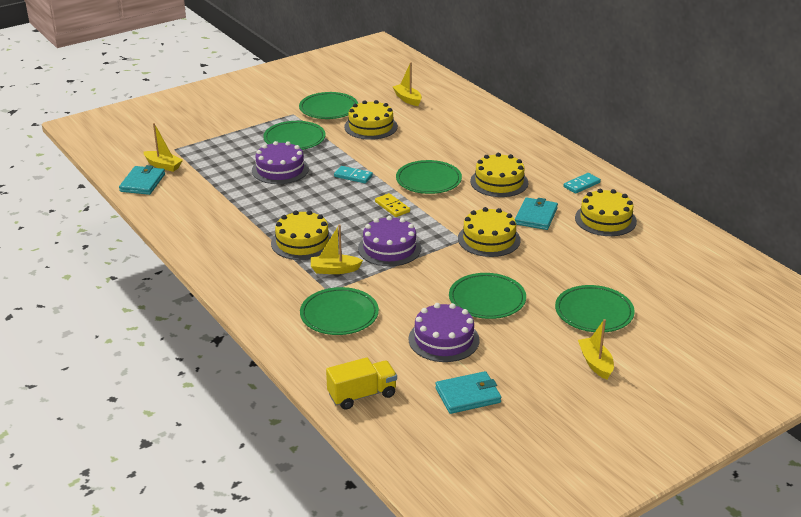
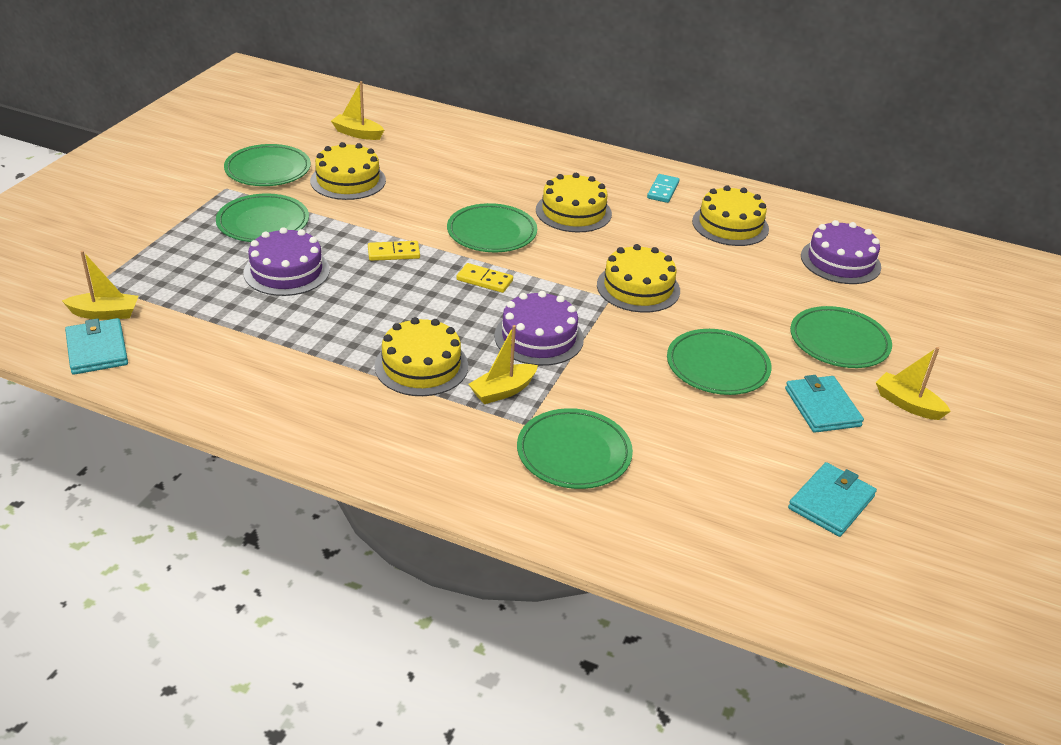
camera: 35 degrees left, 5 degrees up
yellow truck [326,357,397,410] -> none
turquoise domino [334,166,373,183] -> yellow domino [368,241,420,261]
purple cake [409,303,480,362] -> purple cake moved to [801,220,881,284]
turquoise wallet [515,197,558,230] -> turquoise wallet moved to [785,375,864,433]

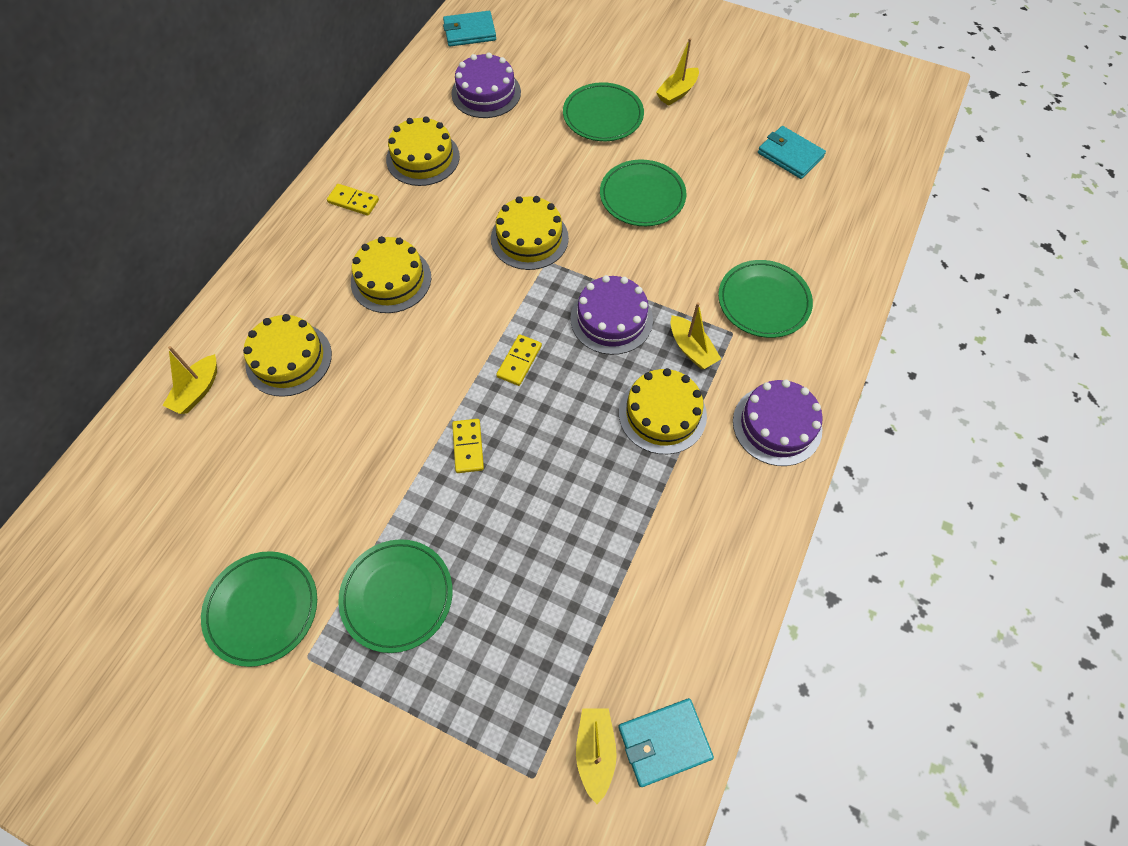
camera: 85 degrees left, 25 degrees up
purple cake [243,227,330,296] -> purple cake moved to [733,380,823,466]
yellow cake [310,142,386,200] -> yellow cake moved to [243,314,332,397]
yellow boat [331,81,384,140] -> yellow boat moved to [162,346,217,414]
green plate [447,203,537,252] -> none
turquoise domino [647,174,679,203] -> yellow domino [327,184,379,216]
turquoise wallet [785,375,864,433] -> turquoise wallet moved to [443,11,496,46]

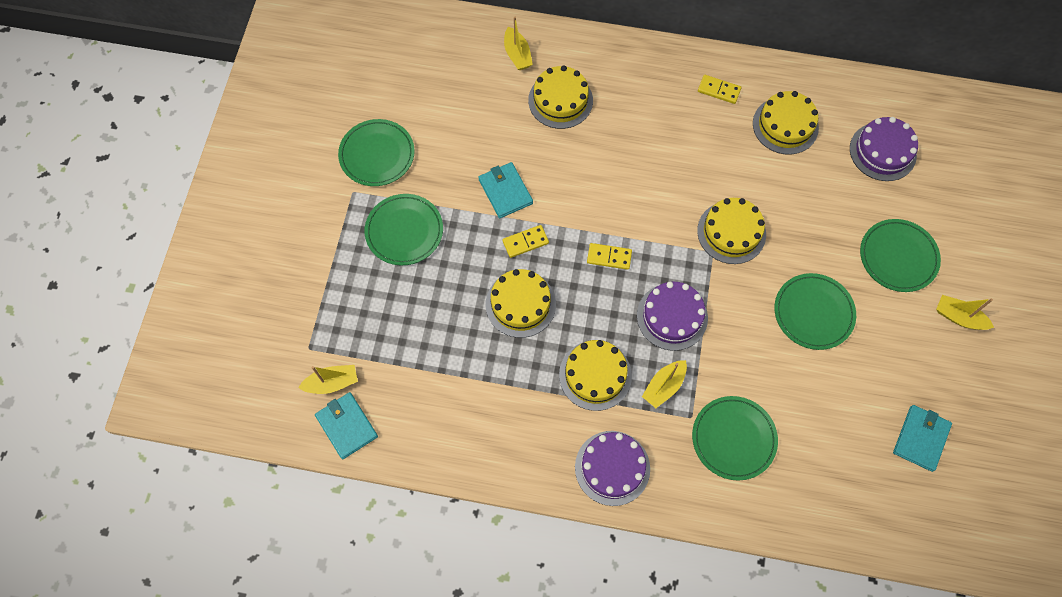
camera: 75 degrees right, 5 degrees up
yellow boat [162,346,217,414] -> yellow boat turned 120 degrees counterclockwise [504,16,533,70]
yellow domino [327,184,379,216] -> yellow domino turned 75 degrees counterclockwise [698,75,741,104]
yellow cake [351,236,431,313] -> yellow cake moved to [486,269,556,338]
turquoise wallet [443,11,496,46] -> turquoise wallet moved to [478,162,533,218]

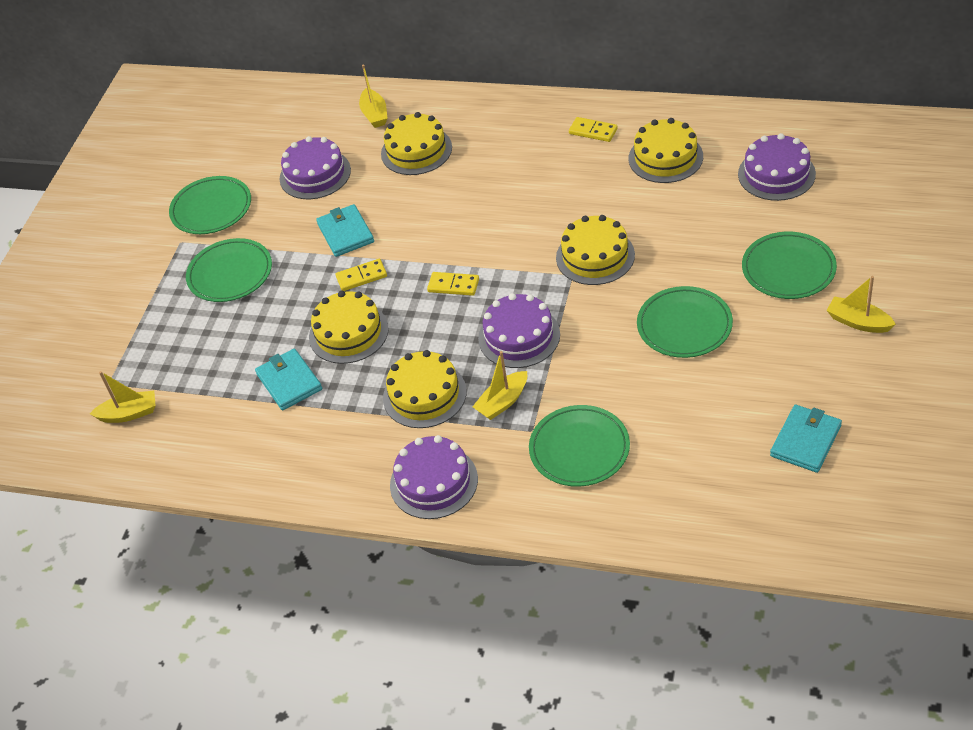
camera: 10 degrees right, 20 degrees down
turquoise wallet [315,392,378,459] -> turquoise wallet moved to [255,348,322,411]
none -> purple cake [280,136,351,199]

